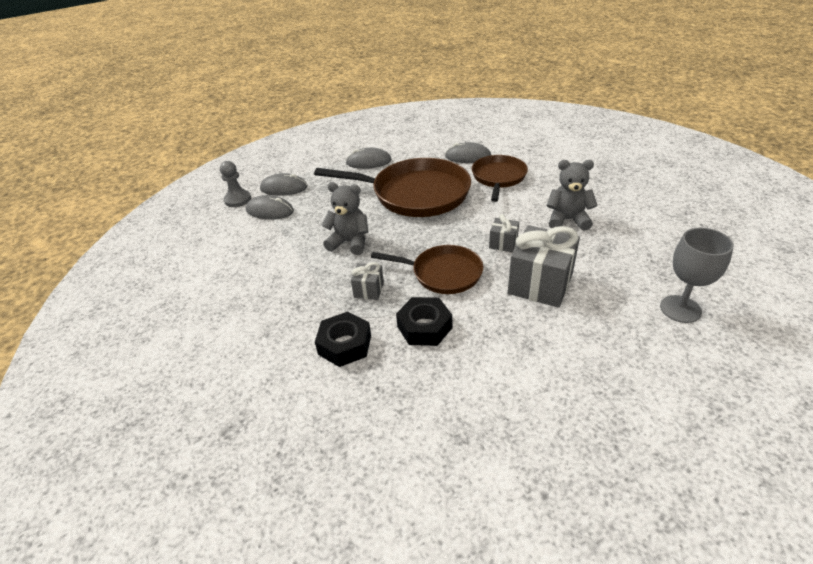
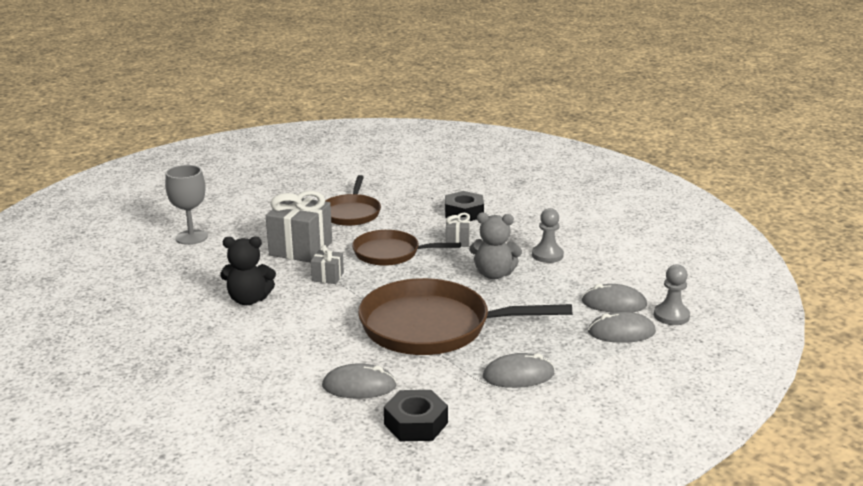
camera: 170 degrees right, 15 degrees down
black nut [396,297,452,346] -> black nut moved to [384,390,448,441]
brown pan [472,155,528,202] -> brown pan moved to [325,175,381,226]
grey teddy bear [546,160,598,231] -> black teddy bear [220,237,276,305]
none -> grey pawn [532,208,564,263]

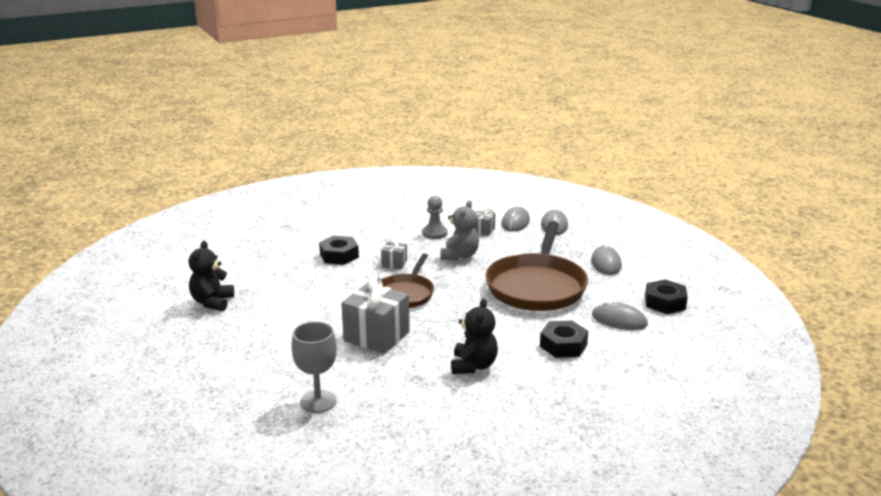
camera: 80 degrees left, 0 degrees up
grey gift [311,245,344,284] -> grey gift moved to [473,208,495,236]
grey mouse [322,363,397,399] -> grey mouse turned 75 degrees counterclockwise [592,301,648,330]
brown pan [325,175,381,226] -> none
grey pawn [654,264,690,325] -> none
none -> black teddy bear [189,241,234,311]
none -> black nut [540,321,588,358]

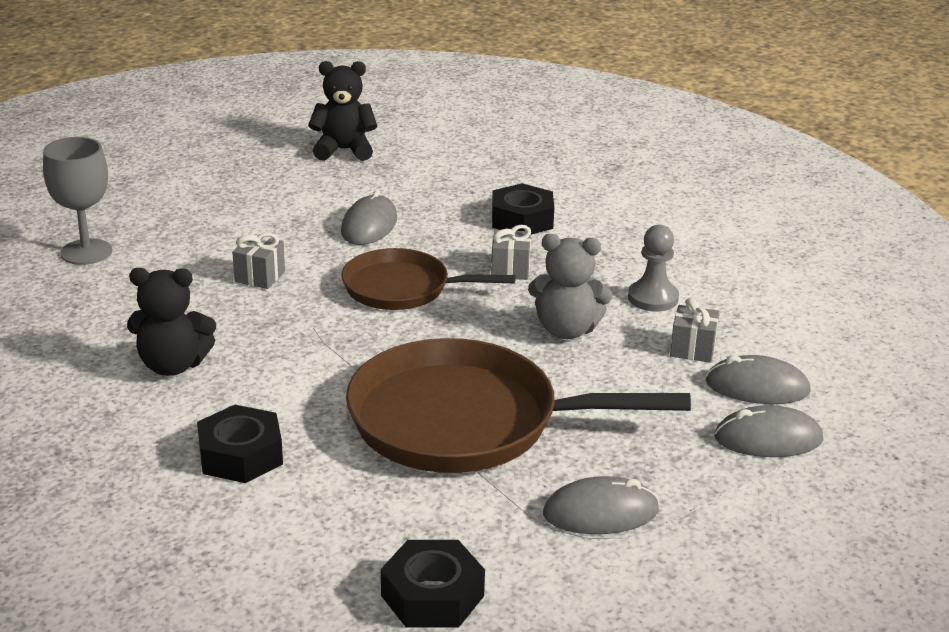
camera: 80 degrees right, 5 degrees up
grey gift [341,274,409,354] -> grey gift [232,233,285,289], size x0.49
grey mouse [592,301,648,330] -> grey mouse moved to [341,190,397,245]

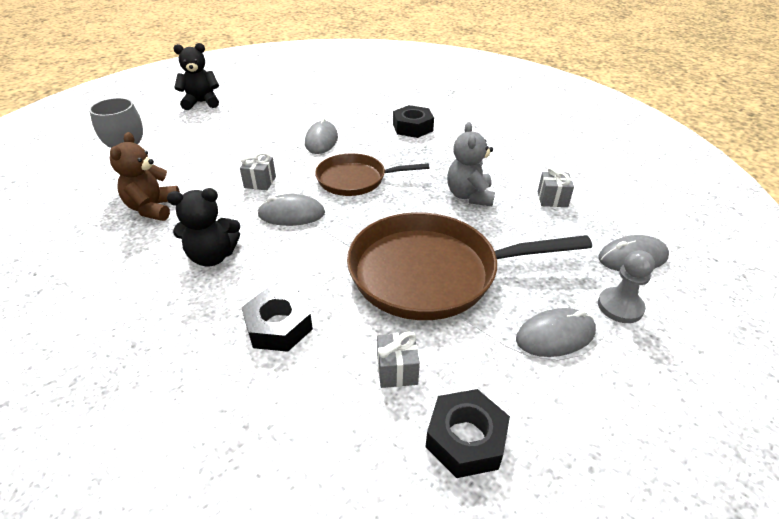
camera: 10 degrees left, 10 degrees up
black teddy bear [308,61,377,161] -> black teddy bear moved to [173,43,219,110]
grey gift [491,225,531,280] -> grey gift moved to [377,331,420,388]
grey teddy bear [528,234,613,339] -> grey teddy bear turned 90 degrees clockwise [447,122,495,206]
grey pawn [628,225,679,312] -> grey pawn moved to [598,250,655,323]
grey mouse [706,355,811,404] -> grey mouse moved to [257,194,325,226]
none -> brown teddy bear [110,132,180,221]

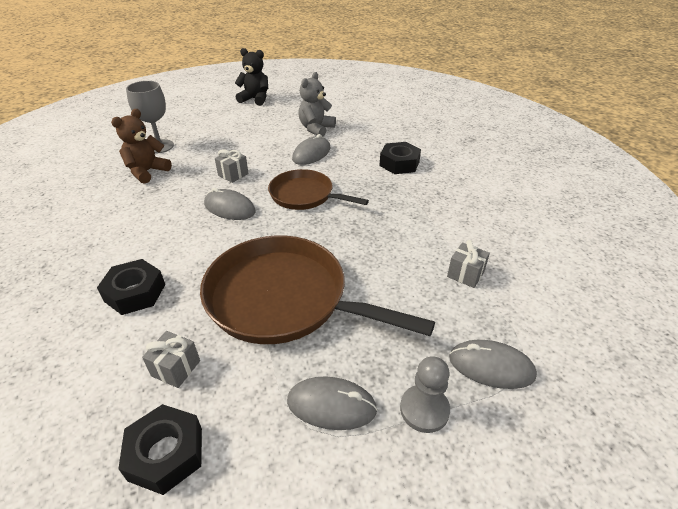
camera: 30 degrees right, 0 degrees up
black teddy bear [167,188,240,267] -> none
grey teddy bear [447,122,495,206] -> grey teddy bear moved to [298,72,336,137]

